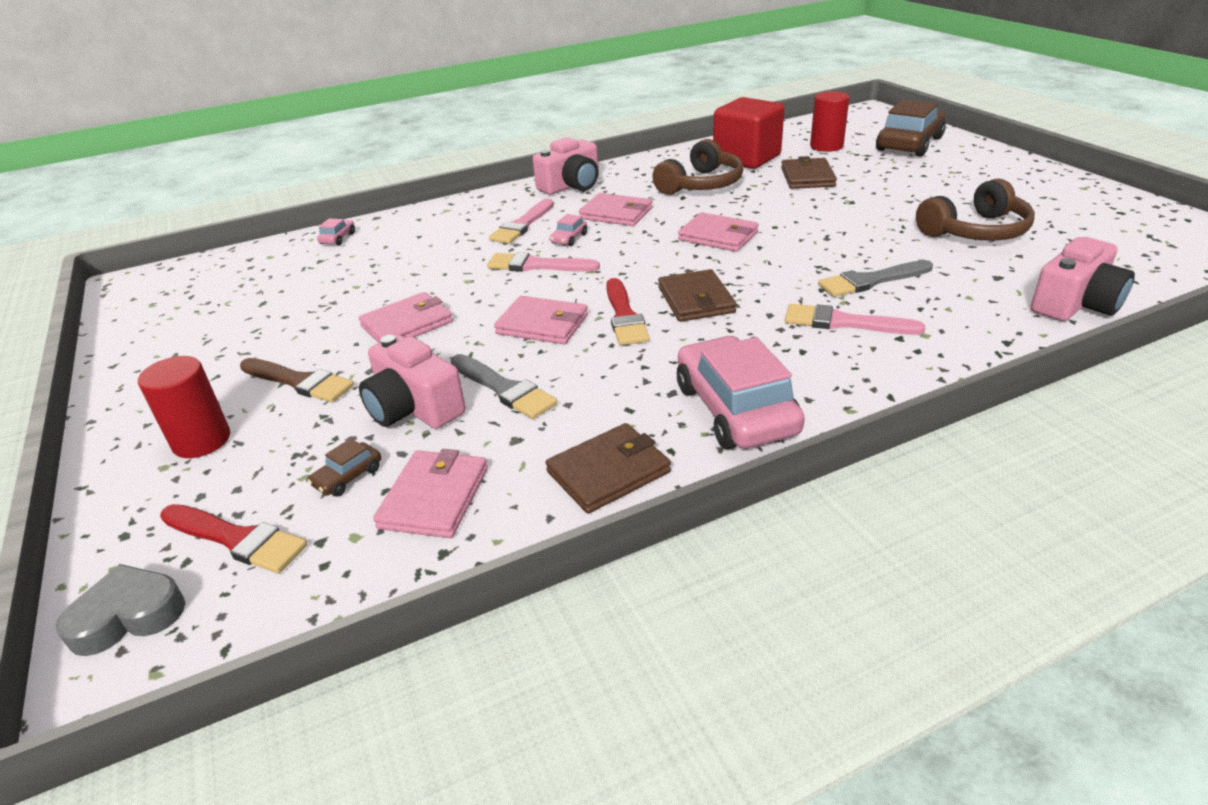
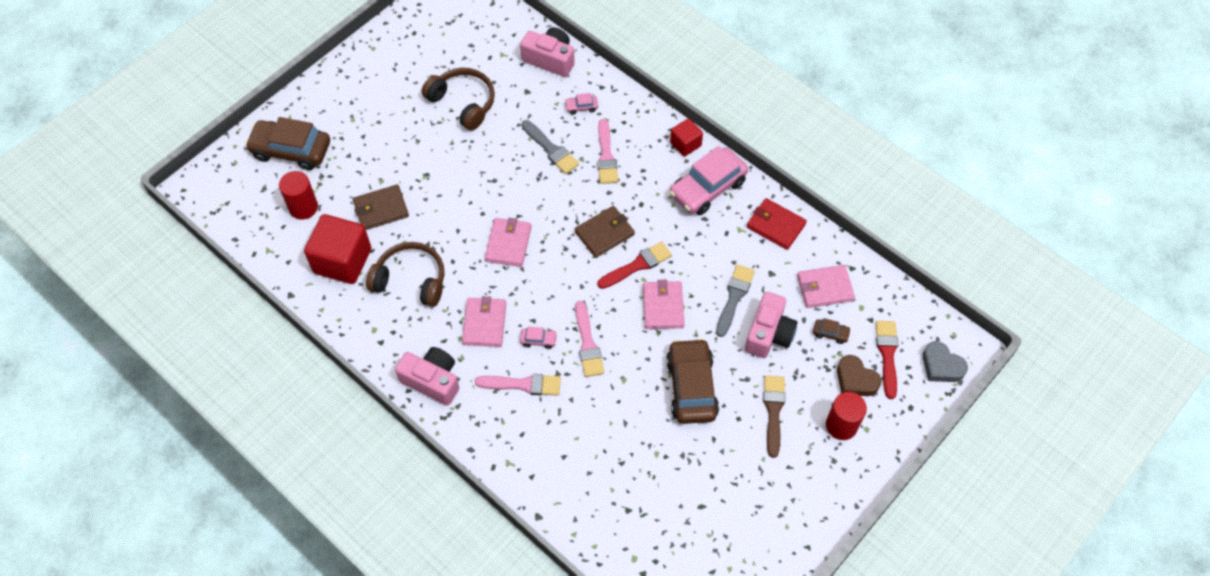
camera: 115 degrees left, 25 degrees up
pink car [317,218,355,245] -> pink car moved to [565,93,598,115]
pink wallet [359,292,453,343] -> brown car [666,338,719,424]
brown wallet [545,423,671,514] -> red wallet [747,198,807,250]
none -> red cube [670,118,703,156]
none -> brown heart [837,355,881,396]

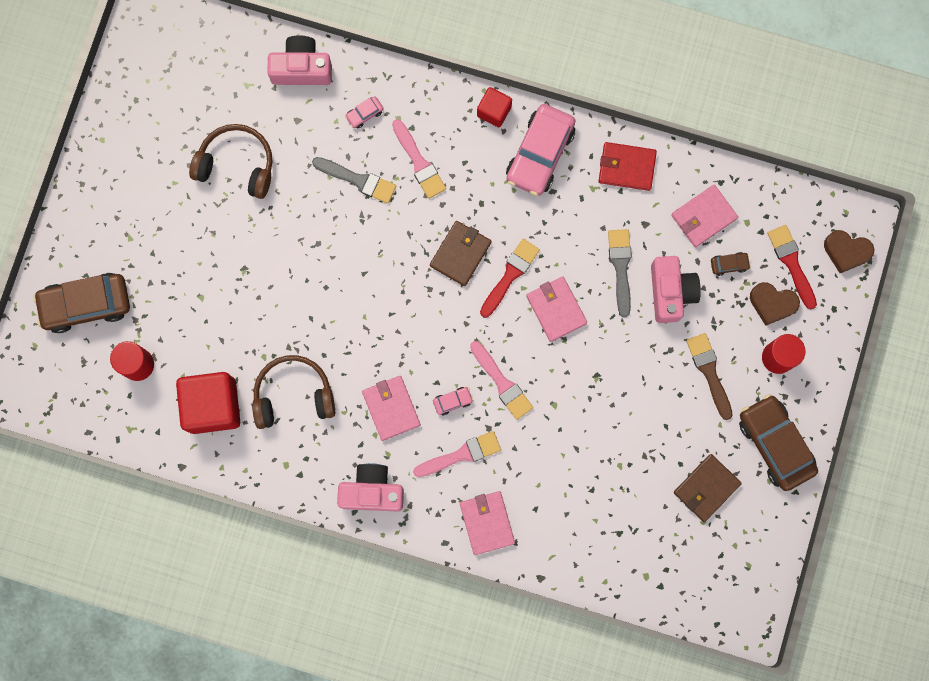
camera: 25 degrees left, 20 degrees up
brown wallet [353,184,409,230] -> brown wallet moved to [674,454,742,522]
pink wallet [485,218,531,267] -> pink wallet moved to [460,491,515,555]
brown car [666,338,719,424] -> brown car moved to [739,394,818,491]
grey heart [923,341,968,382] -> brown heart [824,230,875,273]

